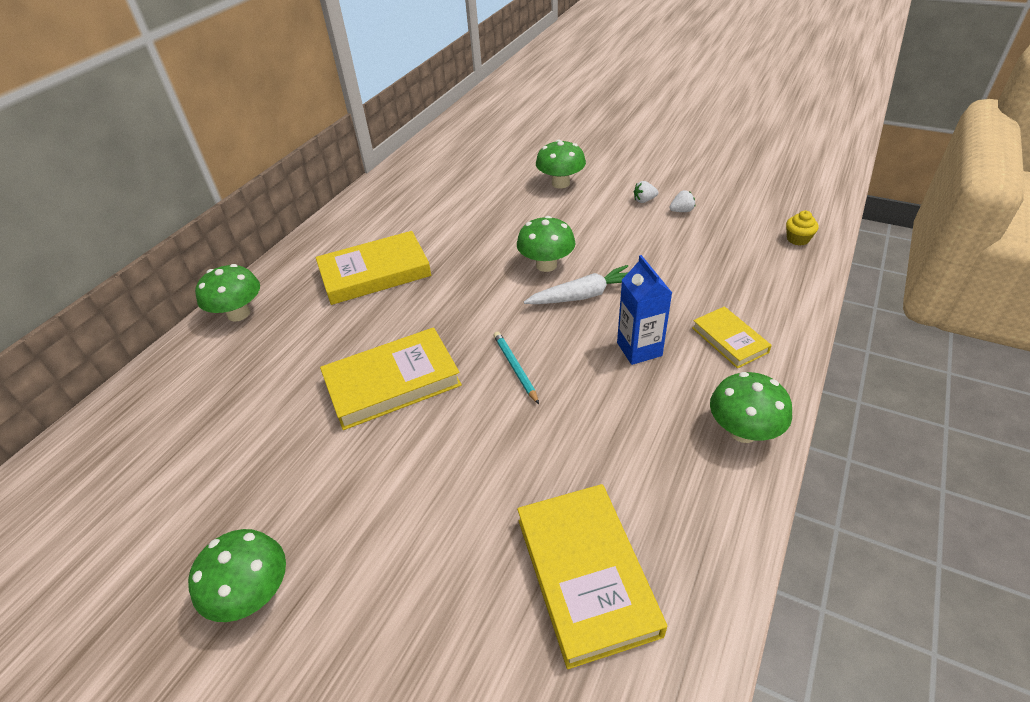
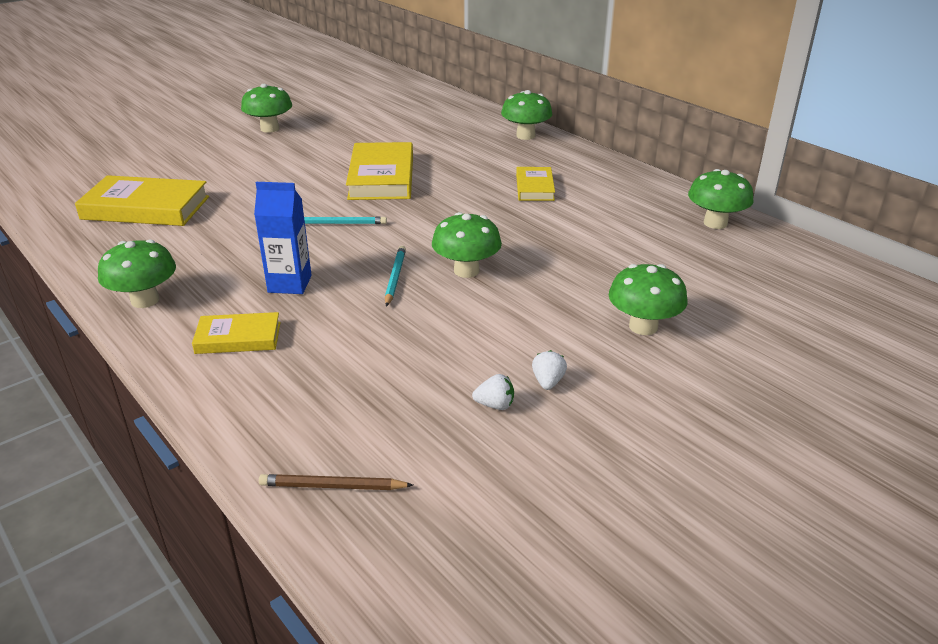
camera: 110 degrees right, 10 degrees down
yellow book [315,231,431,305] -> yellow book [516,167,555,201], size x0.57
white carrot [524,265,628,304] -> turquoise pencil [385,246,406,307]
white strawberry [669,190,695,212] -> white strawberry turned 90 degrees counterclockwise [472,374,514,410]
yellow cupcake [786,211,819,246] -> brown pencil [259,474,413,490]
none -> green mushroom [688,169,754,229]

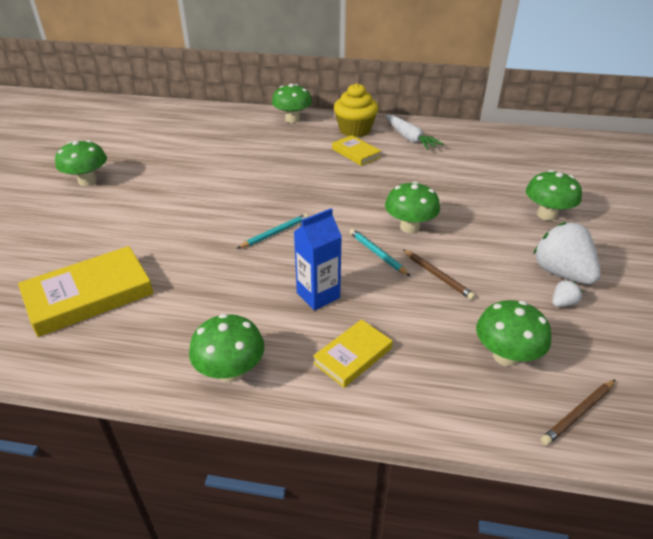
camera: 40 degrees left, 5 degrees up
yellow book [346,142,413,200] -> none
white strawberry [532,350,567,390] -> white strawberry [534,222,601,284], size x2.27
green mushroom [688,169,754,229] -> green mushroom moved to [476,300,551,366]
none -> yellow cupcake [334,83,378,137]
none -> white carrot [385,115,443,150]
none -> brown pencil [403,250,475,300]

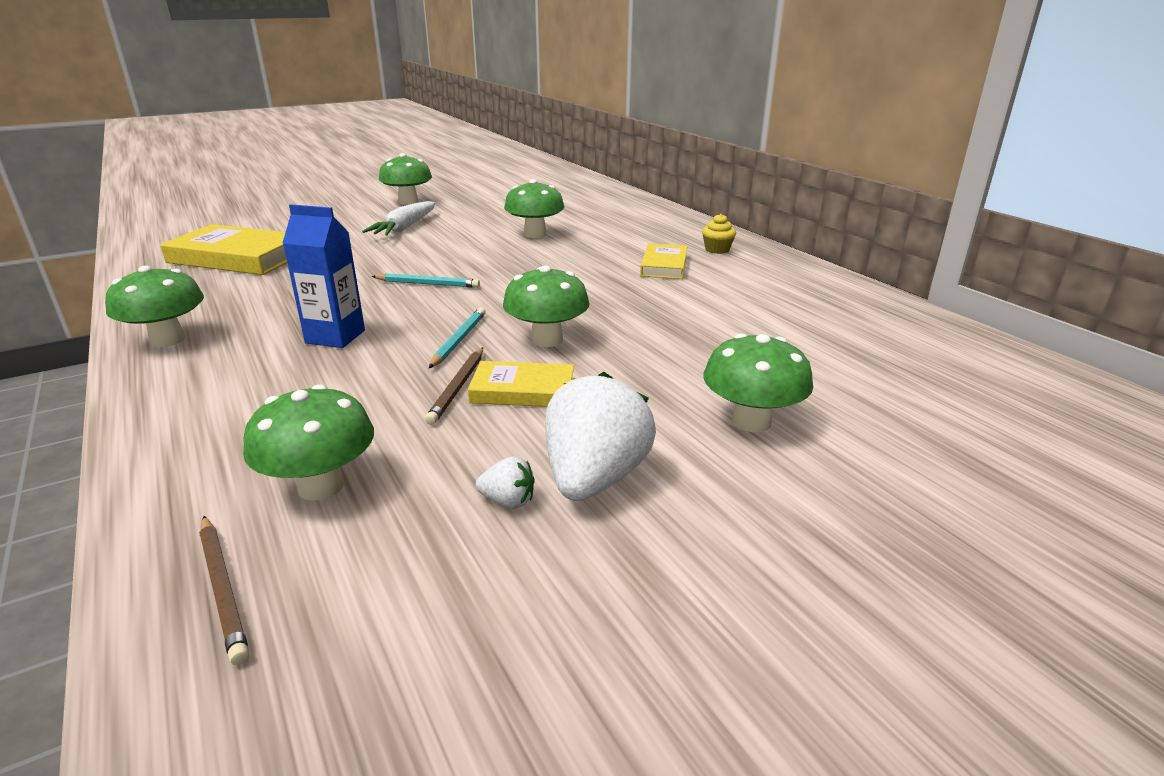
camera: 50 degrees right, 10 degrees down
green mushroom [272,84,312,123] -> green mushroom moved to [504,179,564,238]
yellow book [313,319,393,388] -> yellow book moved to [468,361,574,407]
yellow cupcake [334,83,378,137] -> yellow cupcake [702,214,736,254], size x0.50
white carrot [385,115,443,150] -> white carrot moved to [362,201,435,236]
brown pencil [541,379,616,445] -> brown pencil turned 135 degrees counterclockwise [199,516,249,665]

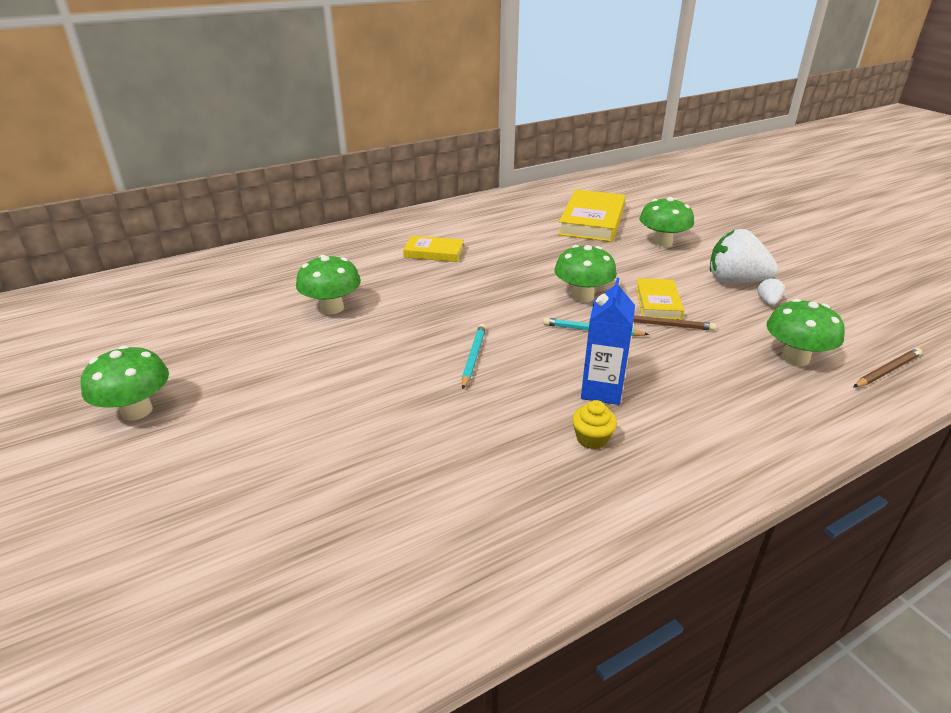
camera: 90 degrees left, 5 degrees up
green mushroom [105,265,204,347] -> none
yellow book [160,224,287,275] -> yellow book moved to [558,189,626,242]
white carrot [362,201,435,236] -> none
yellow cupcake [702,214,736,254] -> yellow cupcake moved to [572,400,617,449]

